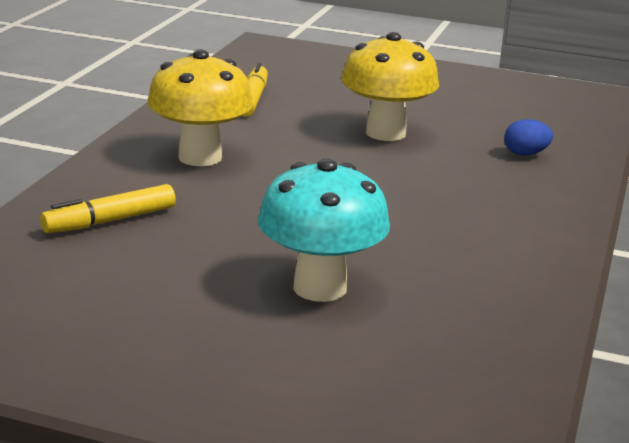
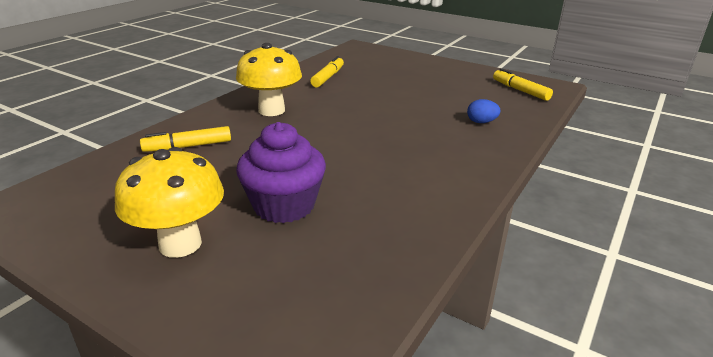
camera: 15 degrees right, 5 degrees up
turquoise mushroom [258,158,390,302] -> purple cupcake [236,122,326,223]
yellow mushroom [341,32,439,141] -> yellow mushroom moved to [115,147,224,258]
none -> yellow marker [493,68,553,101]

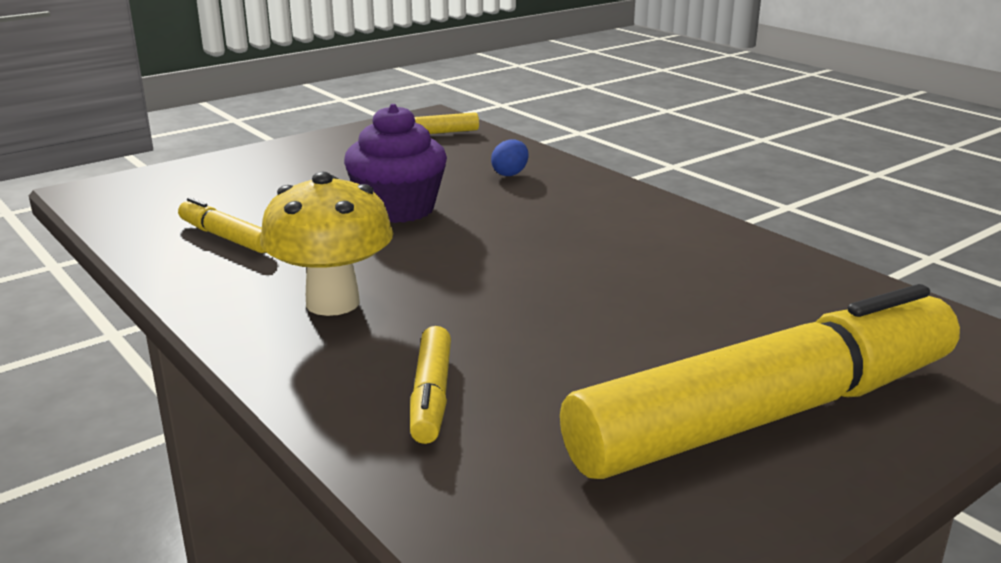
camera: 70 degrees left, 5 degrees down
yellow mushroom [115,147,224,258] -> yellow marker [560,284,960,479]
purple cupcake [236,122,326,223] -> purple cupcake moved to [344,104,447,223]

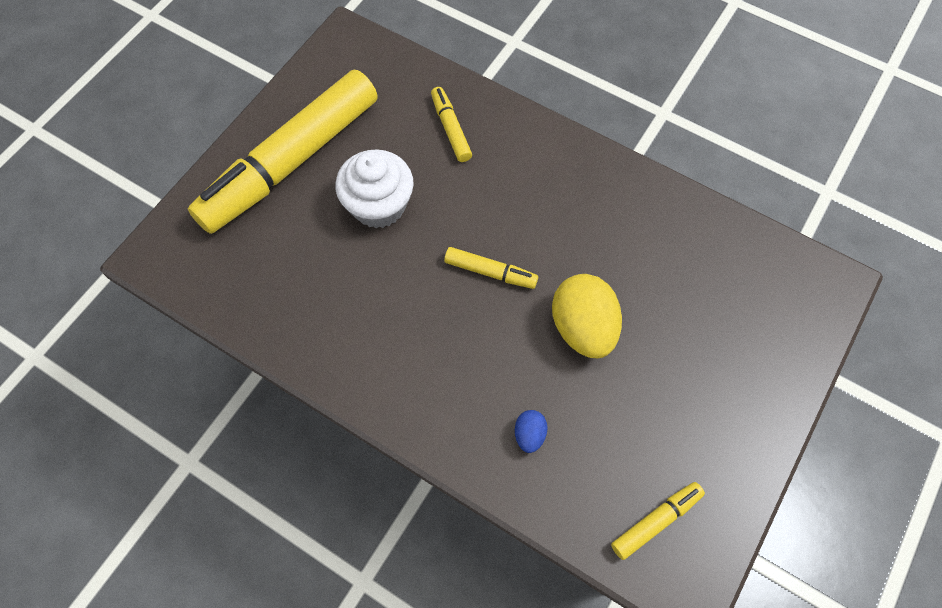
camera: 160 degrees right, 40 degrees up
yellow marker [178,198,266,253] -> yellow marker moved to [444,247,538,289]
yellow mushroom [260,172,393,316] -> none
purple cupcake [344,104,447,223] -> yellow egg [552,274,622,358]
none -> white cupcake [335,149,414,228]

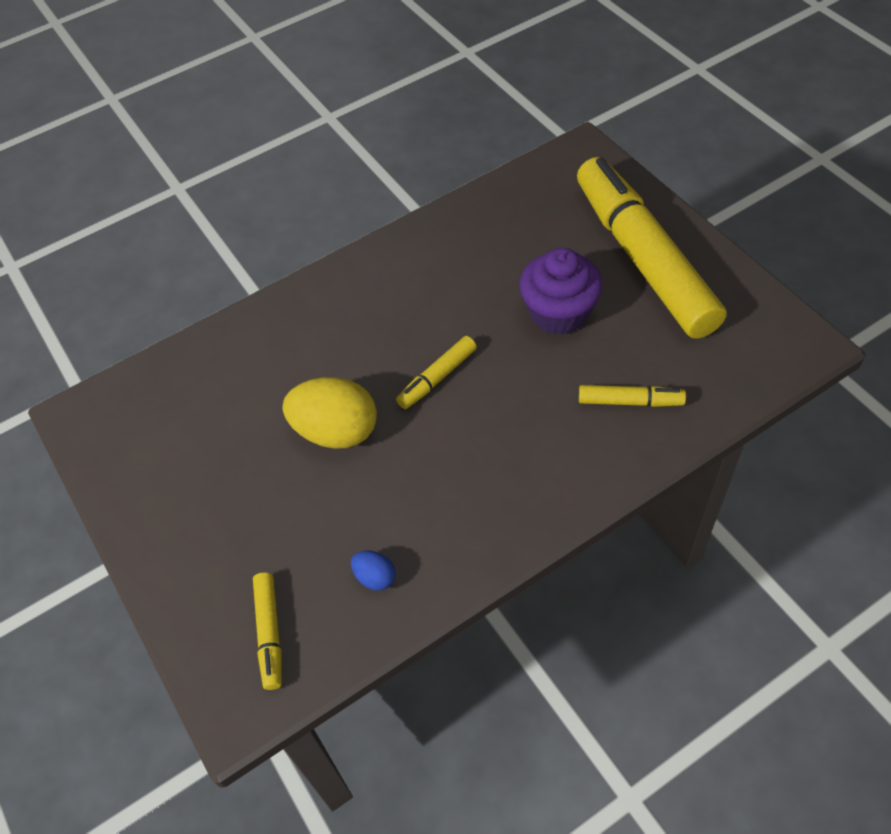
camera: 120 degrees right, 10 degrees down
white cupcake [335,149,414,228] -> purple cupcake [519,248,603,335]
blue egg [515,410,548,453] -> blue egg moved to [351,551,396,591]
yellow marker [611,482,705,560] -> yellow marker moved to [253,572,282,690]

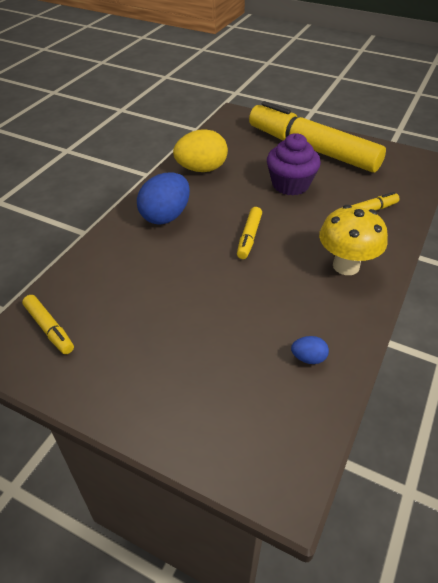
camera: 35 degrees left, 10 degrees down
yellow marker [253,572,282,690] -> yellow marker moved to [22,295,74,354]
yellow egg [283,377,377,449] -> yellow egg moved to [173,129,228,172]
none -> blue egg [137,172,190,225]
none -> yellow mushroom [319,205,388,275]

